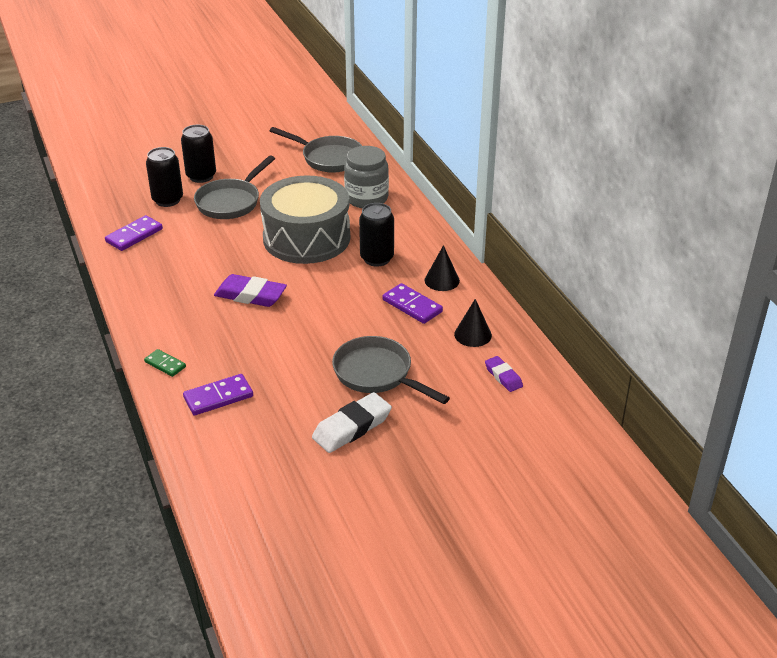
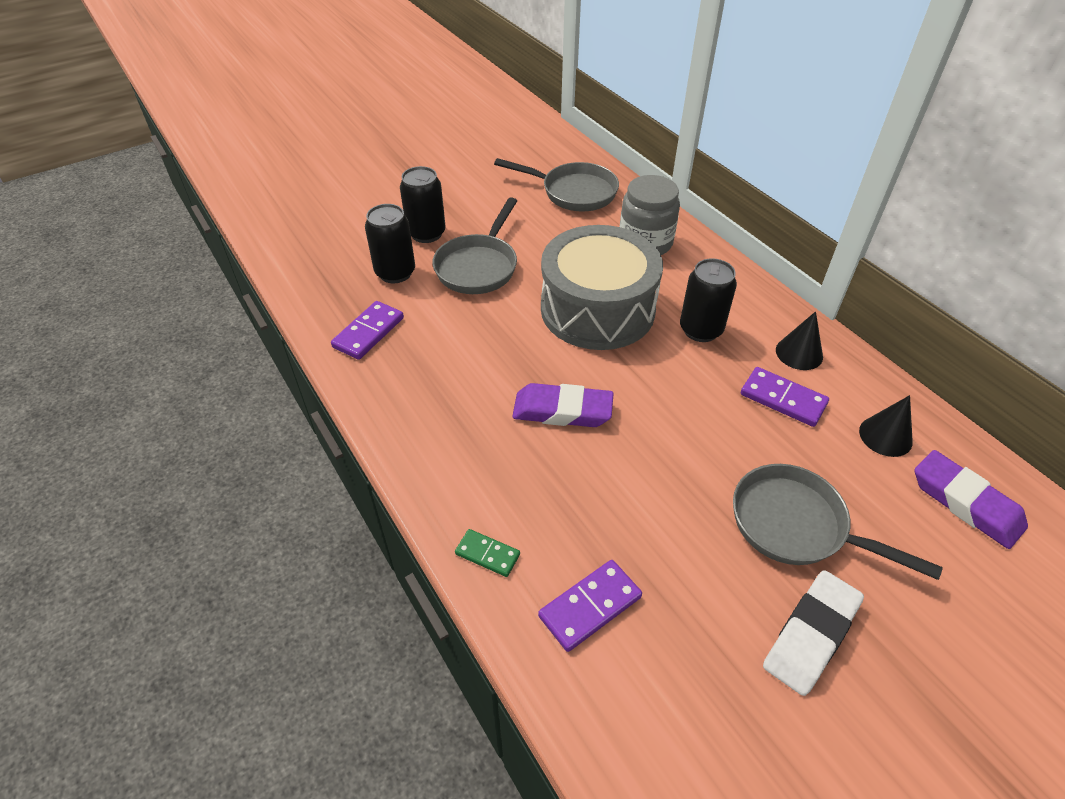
camera: 10 degrees left, 10 degrees up
purple eraser [485,356,523,392] -> purple eraser [915,450,1028,549], size x1.71

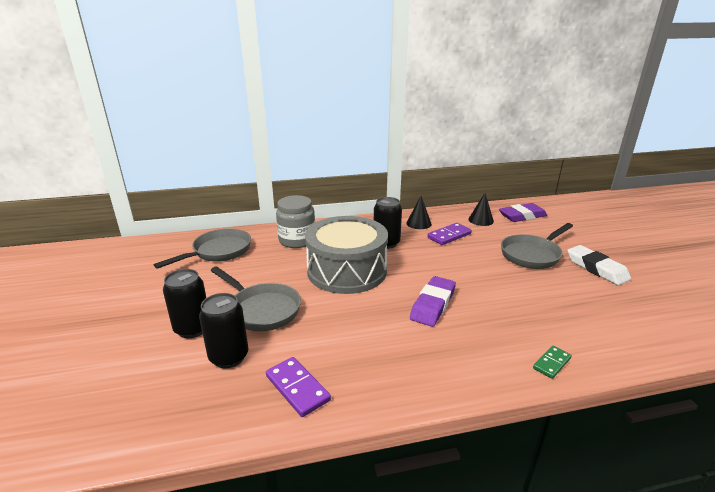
camera: 70 degrees left, 20 degrees down
purple domino [538,560,642,652] -> none

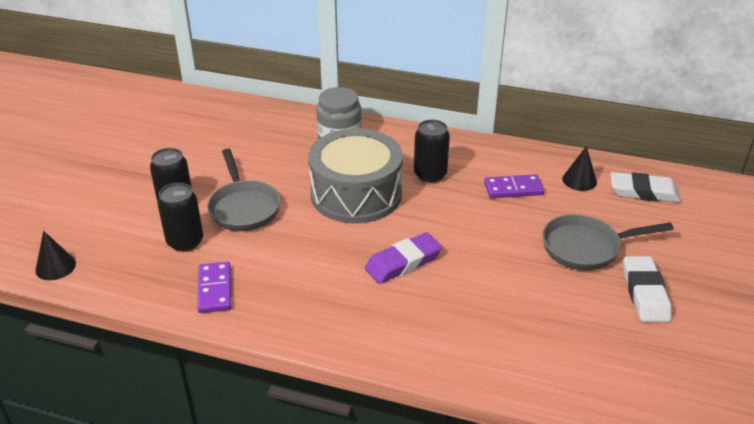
camera: 30 degrees right, 10 degrees up
grey pan [154,228,251,269] -> none
black cone [406,196,432,229] -> black cone moved to [35,231,76,280]
purple eraser [499,203,547,222] -> white eraser [611,172,681,203]
green domino [533,346,572,379] -> none

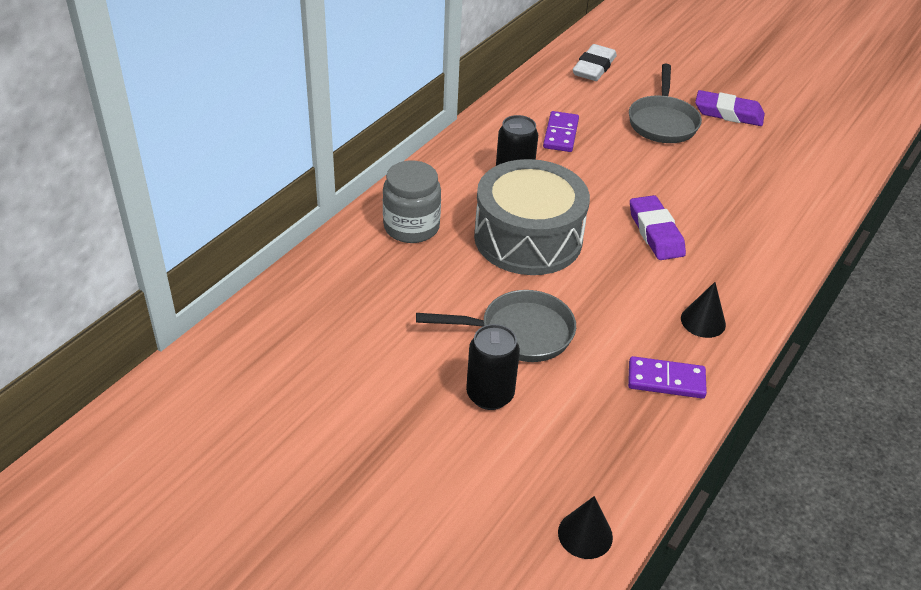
camera: 75 degrees left, 5 degrees up
black can [158,183,203,252] -> none
black cone [562,146,597,191] -> black cone moved to [681,282,726,338]
white eraser [623,256,671,322] -> purple eraser [695,90,765,126]

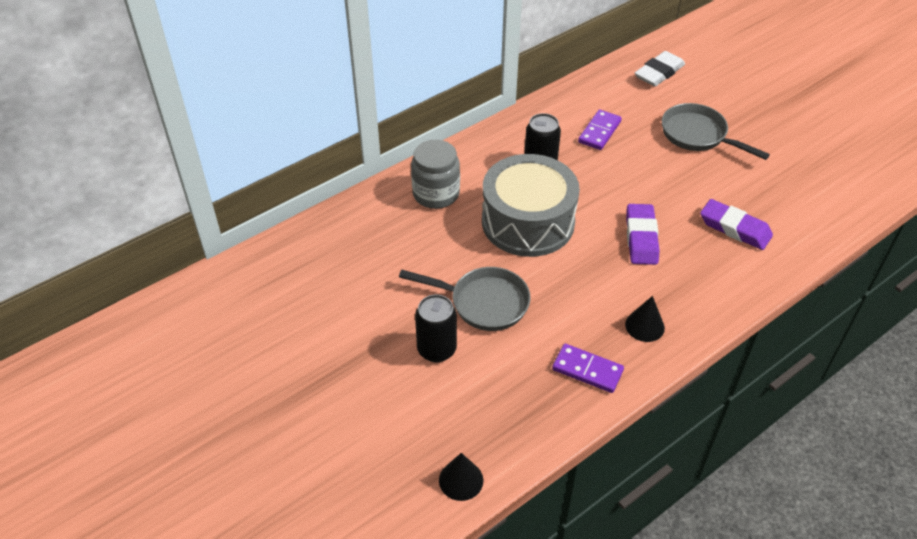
camera: 20 degrees right, 5 degrees up
grey pan [629,64,702,143] -> grey pan turned 105 degrees clockwise [662,103,770,160]
purple eraser [695,90,765,126] -> purple eraser moved to [700,199,773,250]

